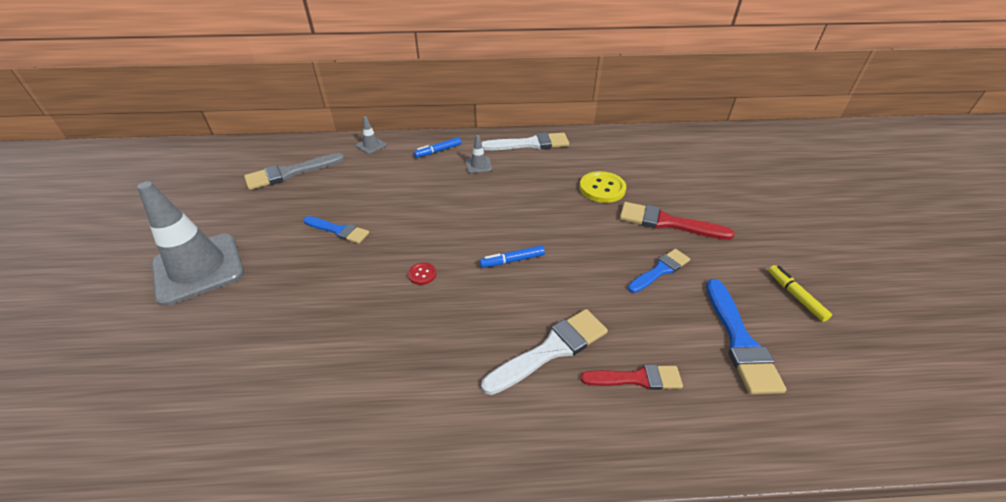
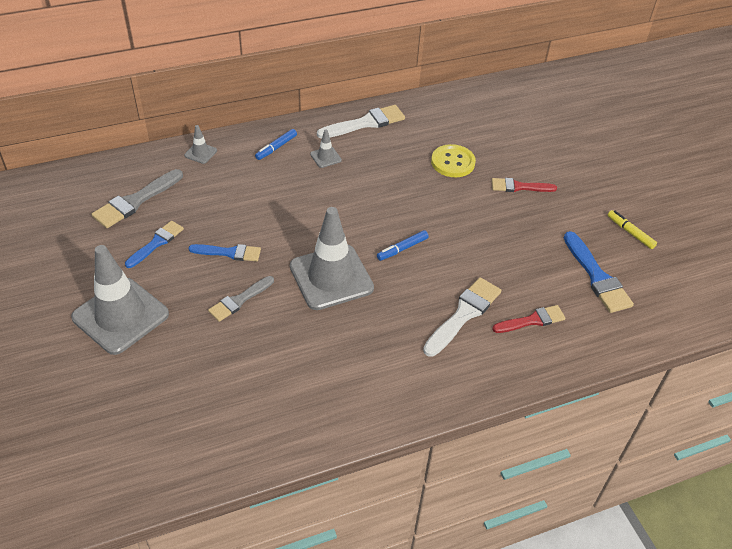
camera: 20 degrees left, 5 degrees up
red button [408,262,436,285] -> grey traffic cone [290,207,374,310]
red brush [620,202,735,240] -> red brush [492,178,557,192], size x0.66
blue brush [628,249,690,293] -> blue brush moved to [125,221,184,268]
none -> grey brush [208,276,274,322]

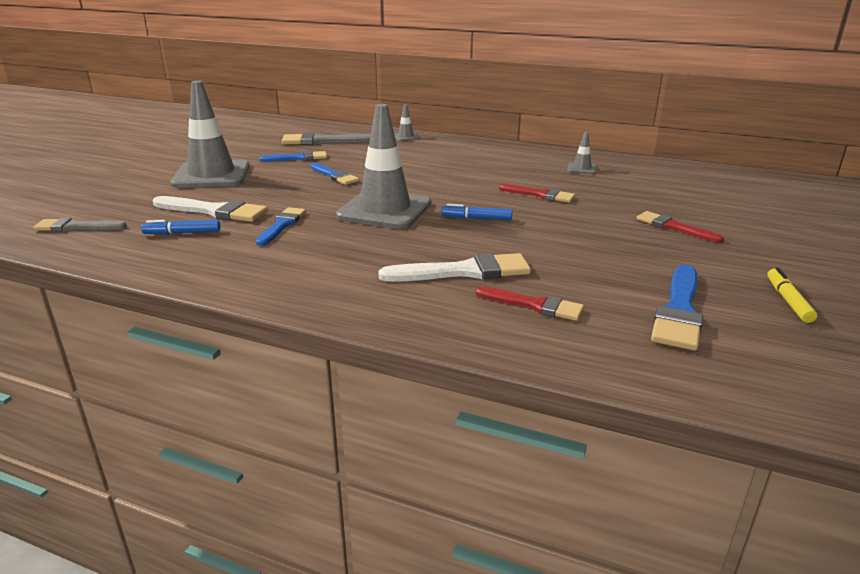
camera: 45 degrees right, 20 degrees down
grey brush [208,276,274,322] -> grey brush moved to [33,218,127,231]
blue marker [255,129,297,160] -> blue marker moved to [141,220,220,234]
grey traffic cone [310,129,342,168] -> grey traffic cone moved to [567,132,597,174]
white brush [317,105,405,139] -> white brush moved to [153,196,268,222]
yellow button [431,144,476,177] -> none
none -> blue brush [256,207,306,246]
none -> red brush [499,184,575,203]

